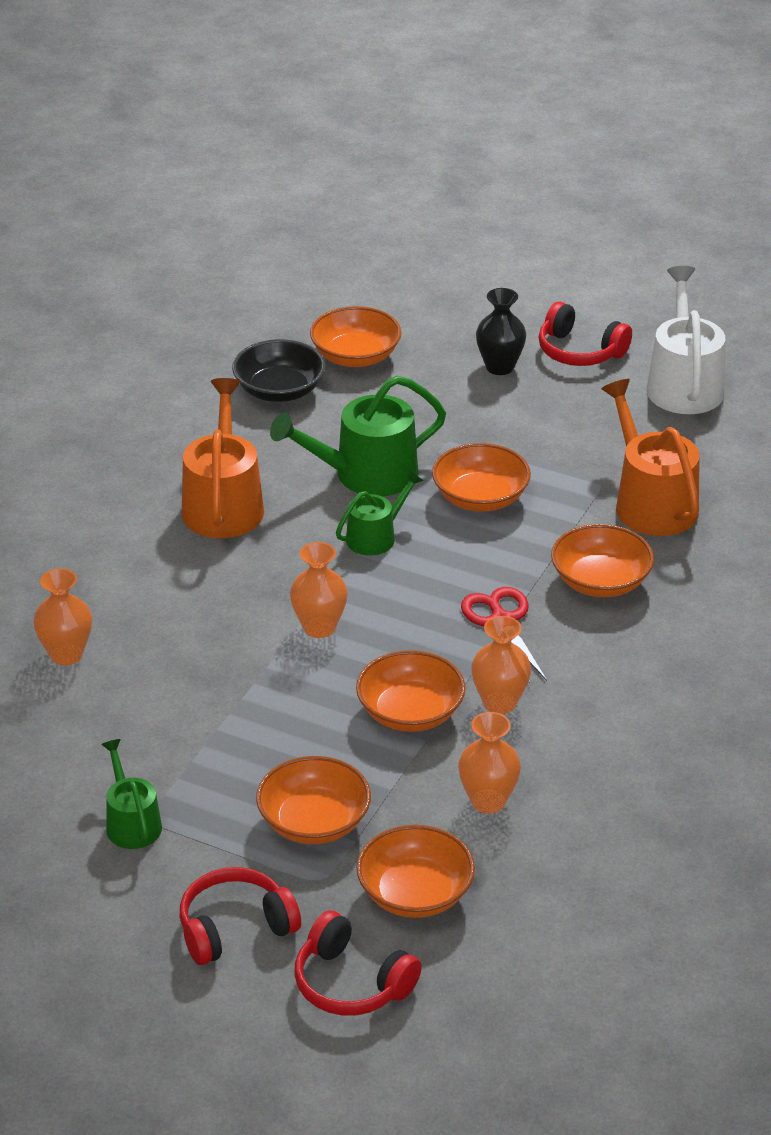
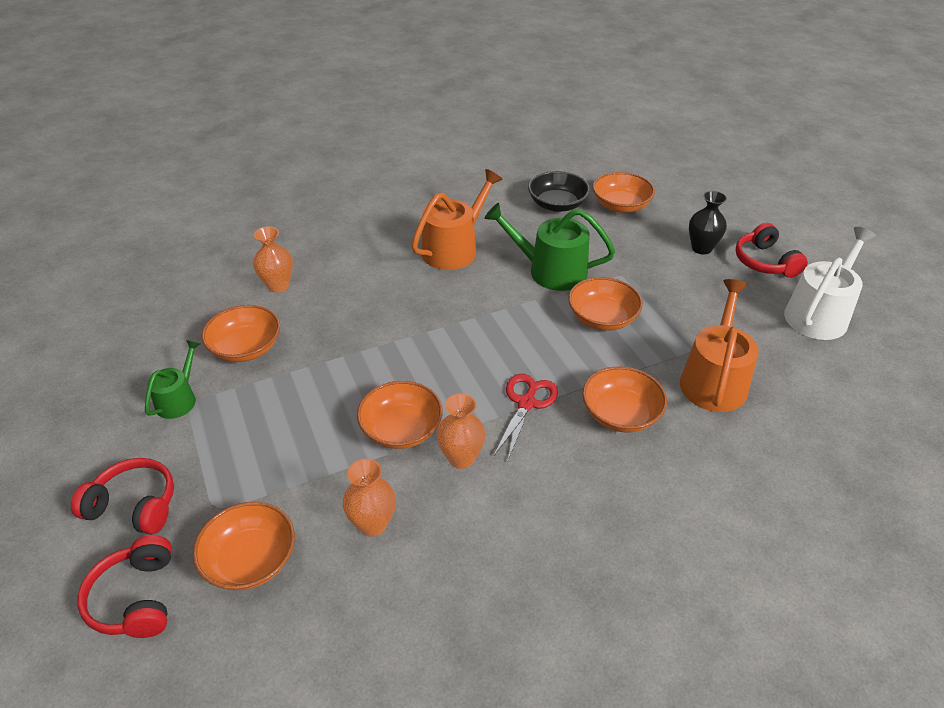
camera: 40 degrees right, 5 degrees up
orange bowl [256,756,371,844] -> orange bowl moved to [202,305,280,362]
orange vase [290,542,348,638] -> none
green watering can [336,471,424,556] -> none

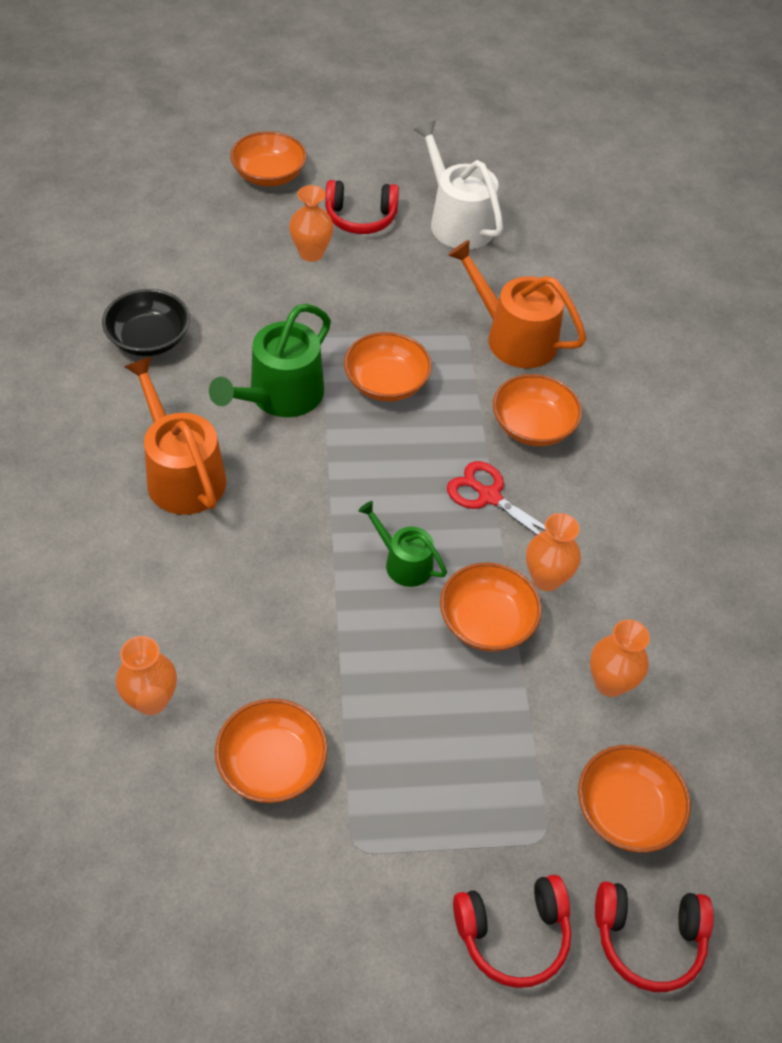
camera: 75 degrees left, 10 degrees up
red headphones [71,458,174,535] -> red headphones turned 135 degrees counterclockwise [453,875,571,988]
green watering can [145,340,200,419] -> green watering can moved to [358,501,447,587]
orange bowl [593,172,655,213] -> orange bowl moved to [230,131,307,187]
black vase [689,191,727,255] -> orange vase [289,185,334,262]

